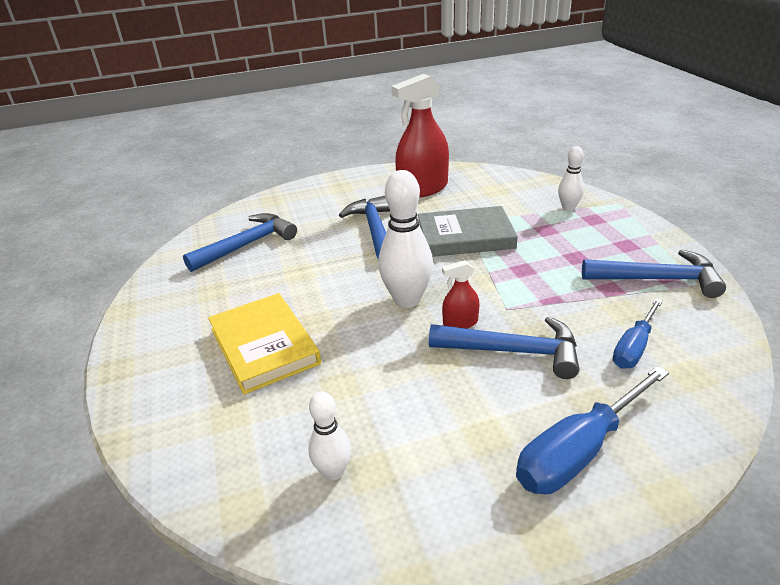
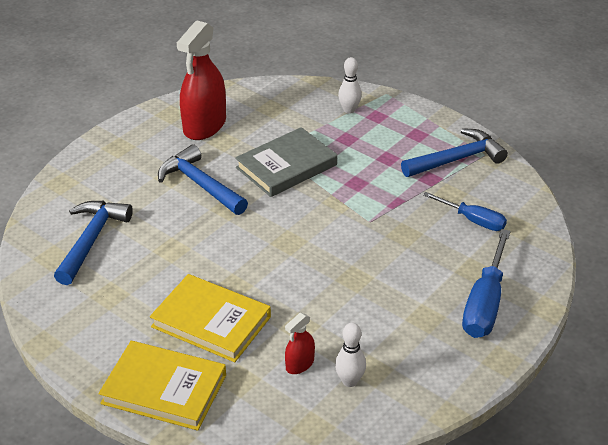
camera: 35 degrees left, 5 degrees up
white bowling pin [378,170,433,308] -> none
blue hammer [429,316,579,379] -> none
red spray bottle [442,260,479,329] -> red spray bottle moved to [285,313,315,374]
blue screwdriver [613,299,663,369] -> blue screwdriver turned 60 degrees counterclockwise [423,192,507,231]
none -> yellow book [99,341,226,431]

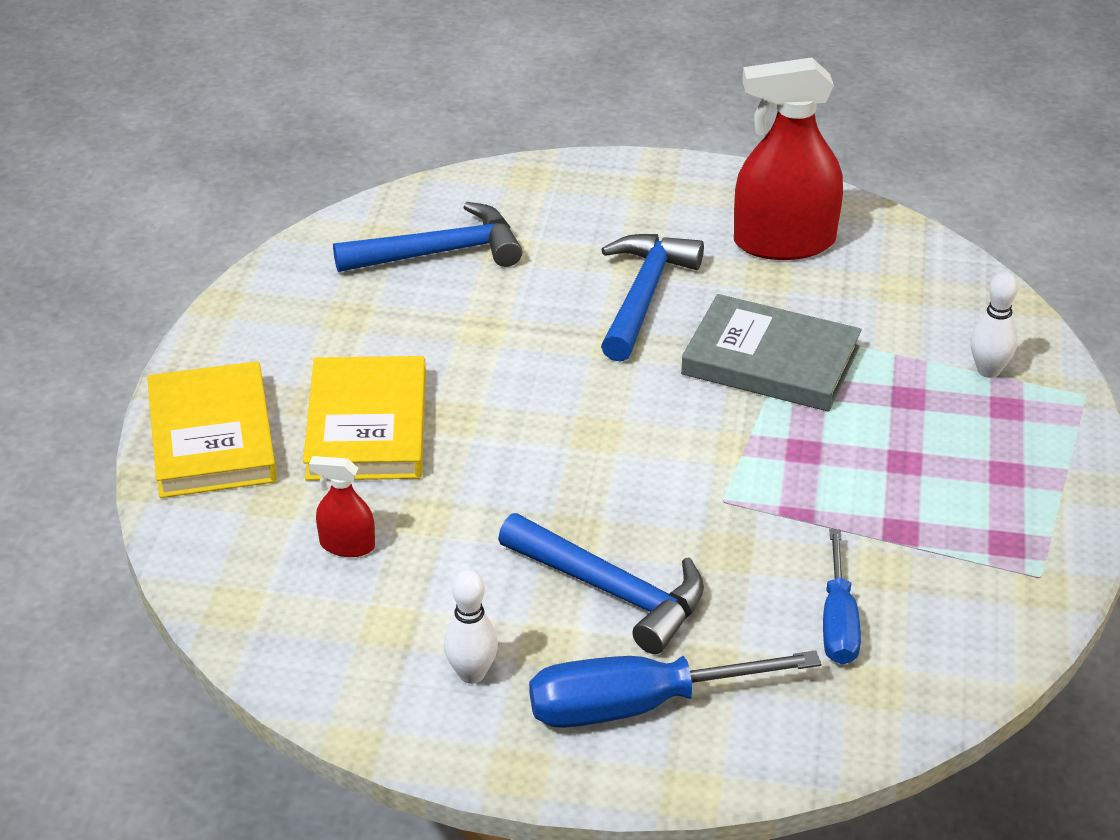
camera: 60 degrees right, 0 degrees up
white bowling pin [335,323,366,387] -> white bowling pin moved to [444,570,498,684]
blue hammer [401,128,508,177] -> blue hammer moved to [498,513,704,654]

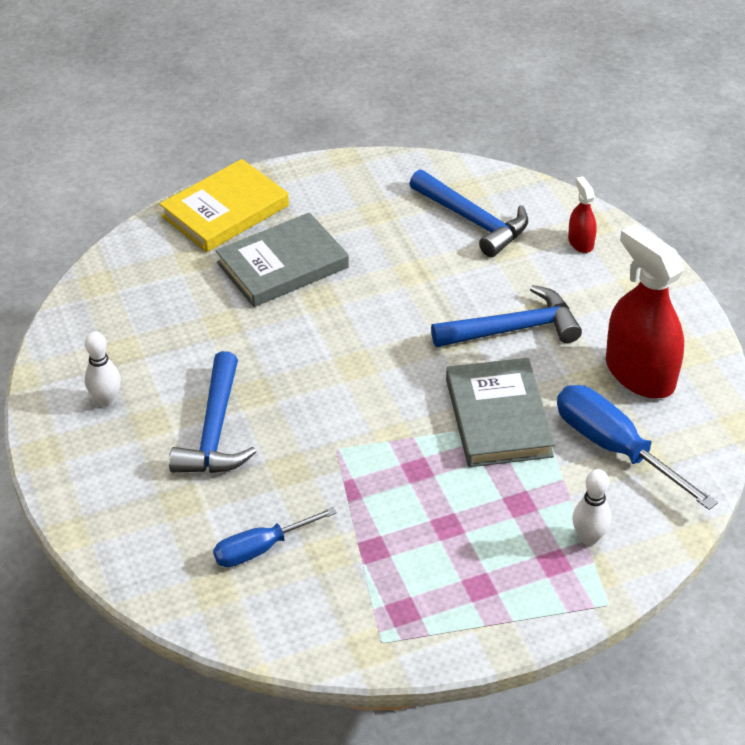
camera: 60 degrees right, 5 degrees up
yellow book [303,356,426,481] -> grey book [216,212,349,307]
red spray bottle [309,456,375,557] -> red spray bottle moved to [568,176,597,253]
blue screwdriver [529,650,821,728] -> blue screwdriver moved to [557,385,718,510]

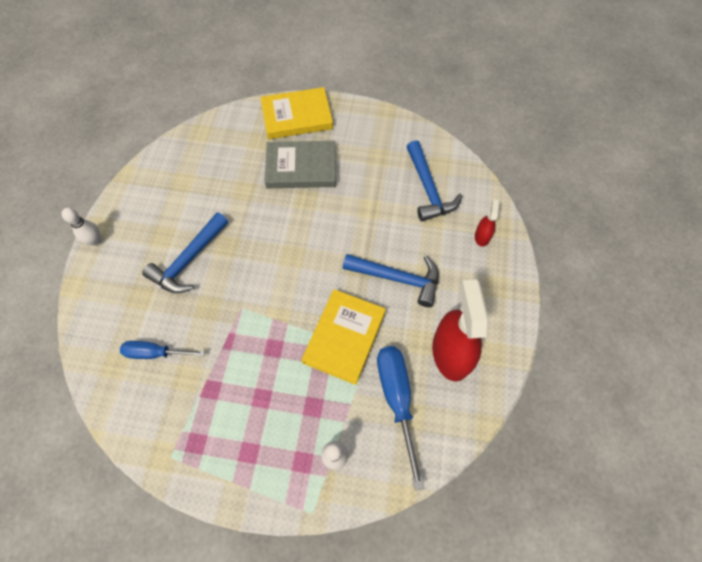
camera: 30 degrees right, 20 degrees up
white bowling pin [85,331,121,406] -> white bowling pin moved to [61,208,101,246]
grey book [446,358,555,467] -> yellow book [302,289,386,385]

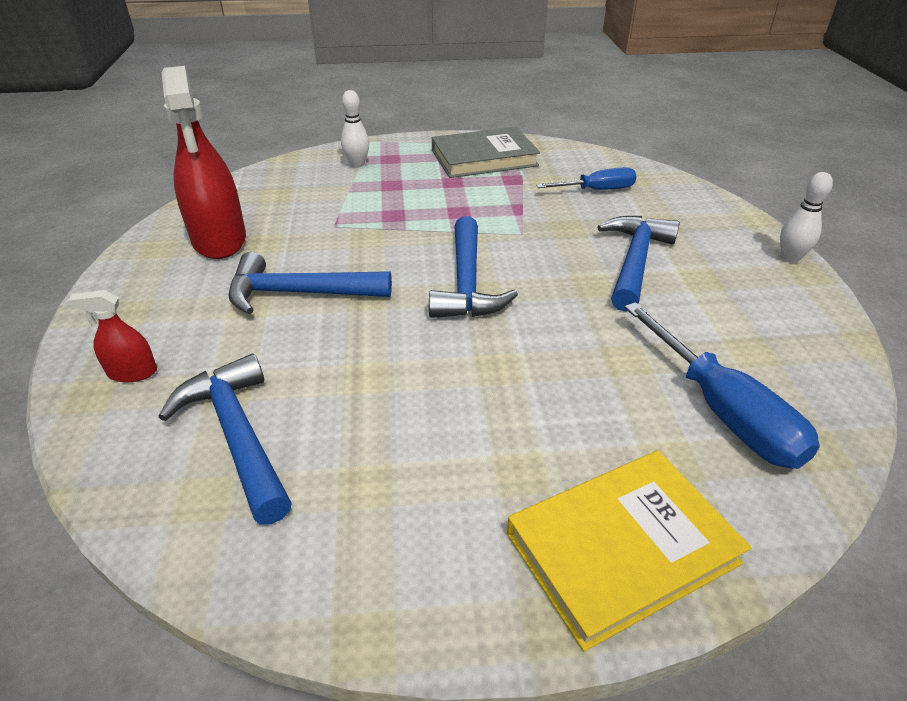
camera: 165 degrees right, 25 degrees down
grey book [264,141,336,188] -> grey book moved to [432,127,540,178]
yellow book [302,289,386,385] -> none
blue screwdriver [377,346,424,491] -> blue screwdriver moved to [624,302,820,469]
red spray bottle [475,199,499,247] -> red spray bottle turned 90 degrees clockwise [68,290,157,382]
none -> blue hammer [429,216,518,318]

